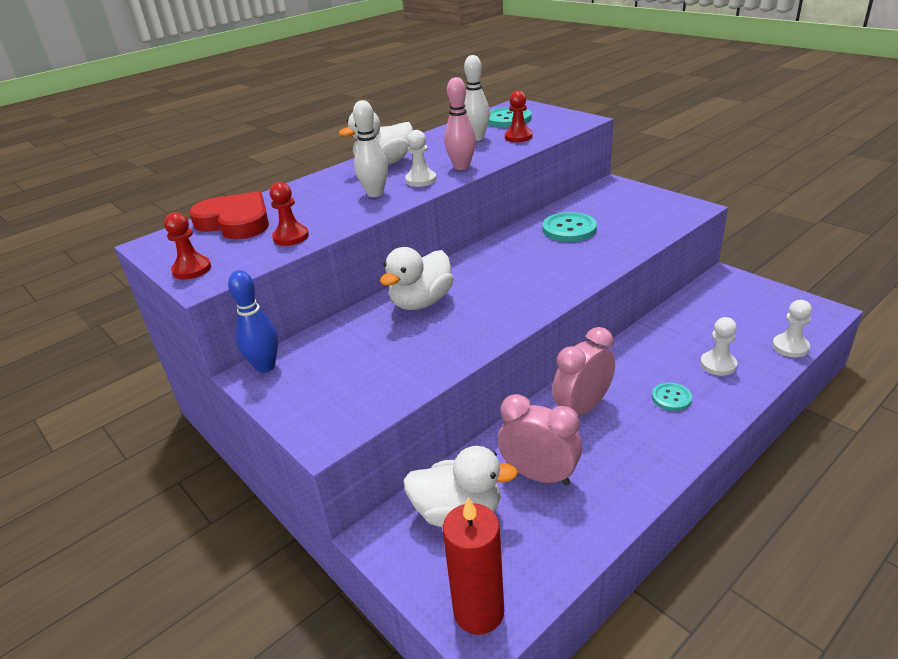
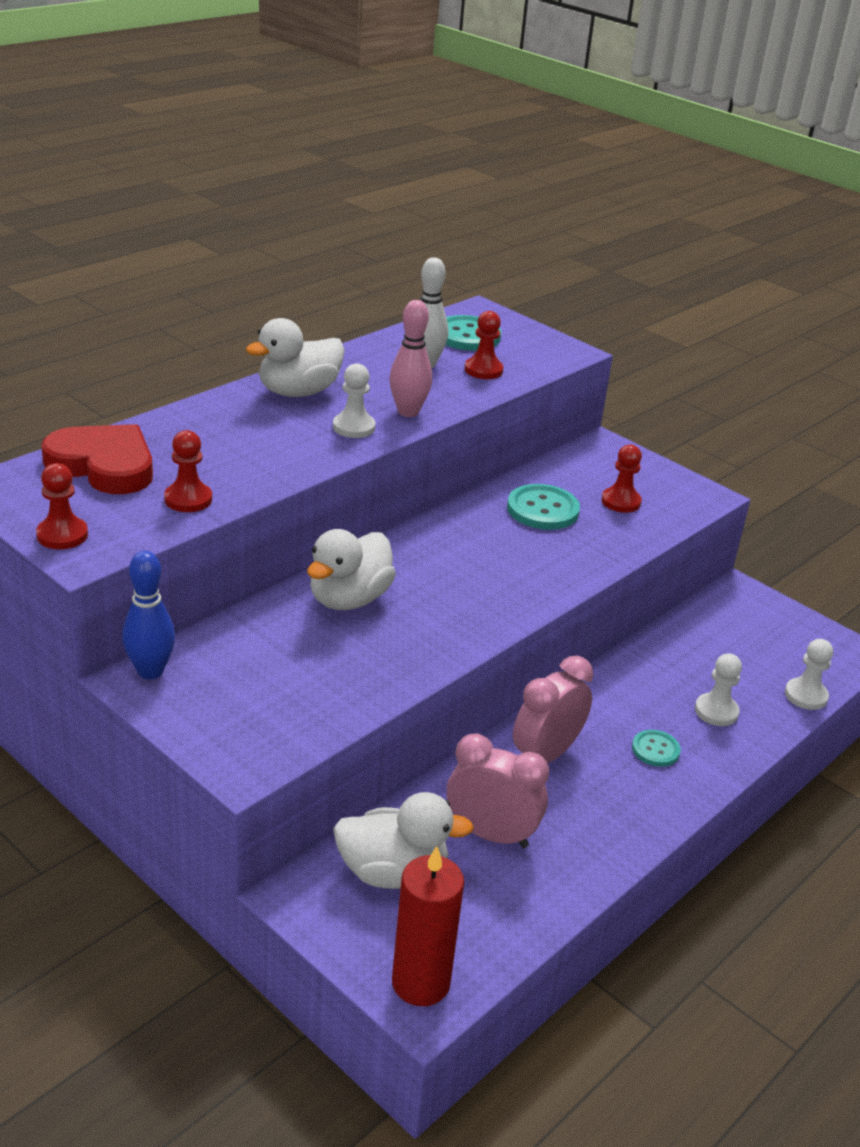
camera: 10 degrees left, 0 degrees up
white bowling pin [353,100,388,197] -> none
none -> red pawn [602,444,642,513]

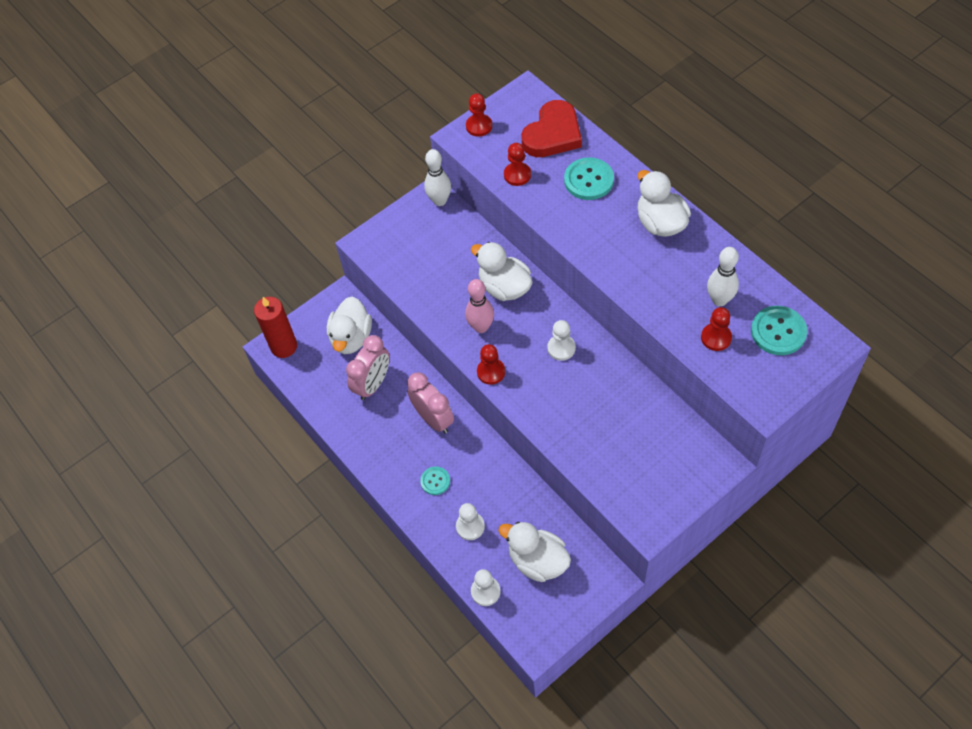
camera: 105 degrees right, 25 degrees up
blue bowling pin [122,551,175,679] -> white bowling pin [424,149,451,206]
white pawn [333,363,375,438] -> white pawn moved to [547,320,576,361]
pink bowling pin [389,300,432,417] -> pink bowling pin moved to [465,279,494,333]
turquoise button [507,484,580,530] -> turquoise button moved to [564,157,614,200]
red pawn [602,444,642,513] -> red pawn moved to [477,344,505,385]
none -> white duck [498,522,571,582]

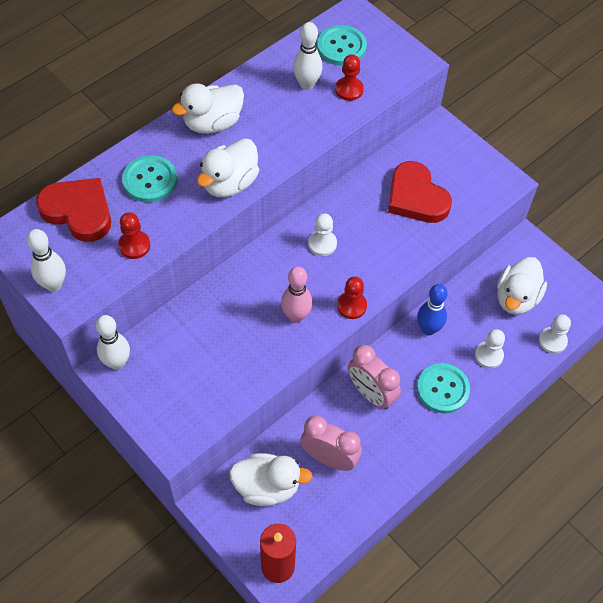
camera: 100 degrees left, 0 degrees up
pink clock [407,372,454,433] -> pink clock turned 90 degrees counterclockwise [348,345,401,409]
turquoise button [420,467,450,495] -> turquoise button [417,363,470,413], size x1.70
red pawn [466,93,492,137] -> white bowling pin [27,229,66,292]
white duck [471,242,532,301] -> white duck moved to [197,138,259,197]
none -> red heart [388,161,452,223]
none -> blue bowling pin [417,284,448,335]

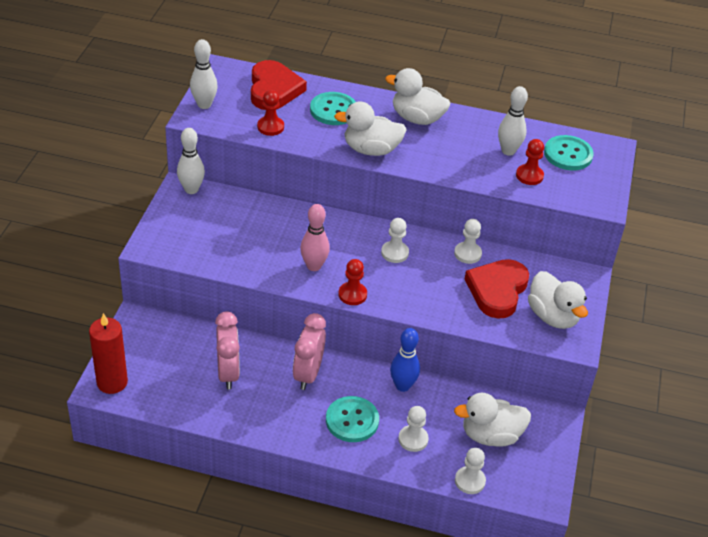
camera: 55 degrees right, 15 degrees down
white duck [229,453,313,506] -> white duck moved to [528,271,588,329]
none -> white pawn [454,219,482,264]

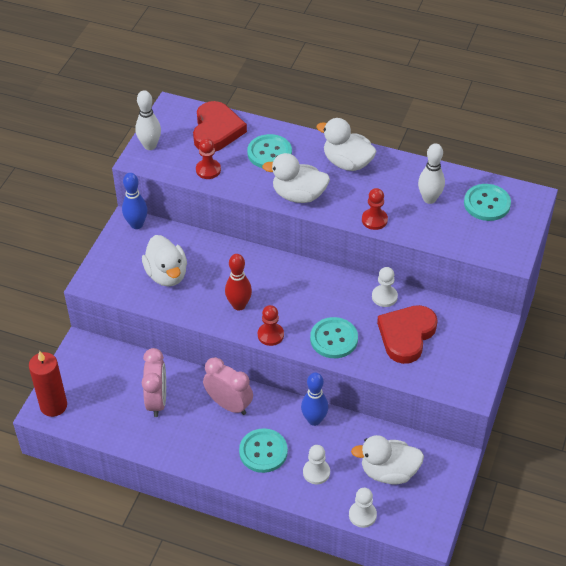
camera: 10 degrees right, 5 degrees up
white bowling pin [177,128,205,194] -> blue bowling pin [122,173,148,229]
pink clock [293,313,326,390] -> pink clock turned 105 degrees clockwise [203,357,253,415]
pink bowling pin [300,204,330,271] -> red bowling pin [225,254,252,311]
white pawn [381,218,409,263] -> none
red pawn [516,139,544,185] -> red pawn moved to [362,188,388,230]
white duck [528,271,588,329] -> white duck moved to [142,235,187,286]
none -> turquoise button [310,317,358,358]

